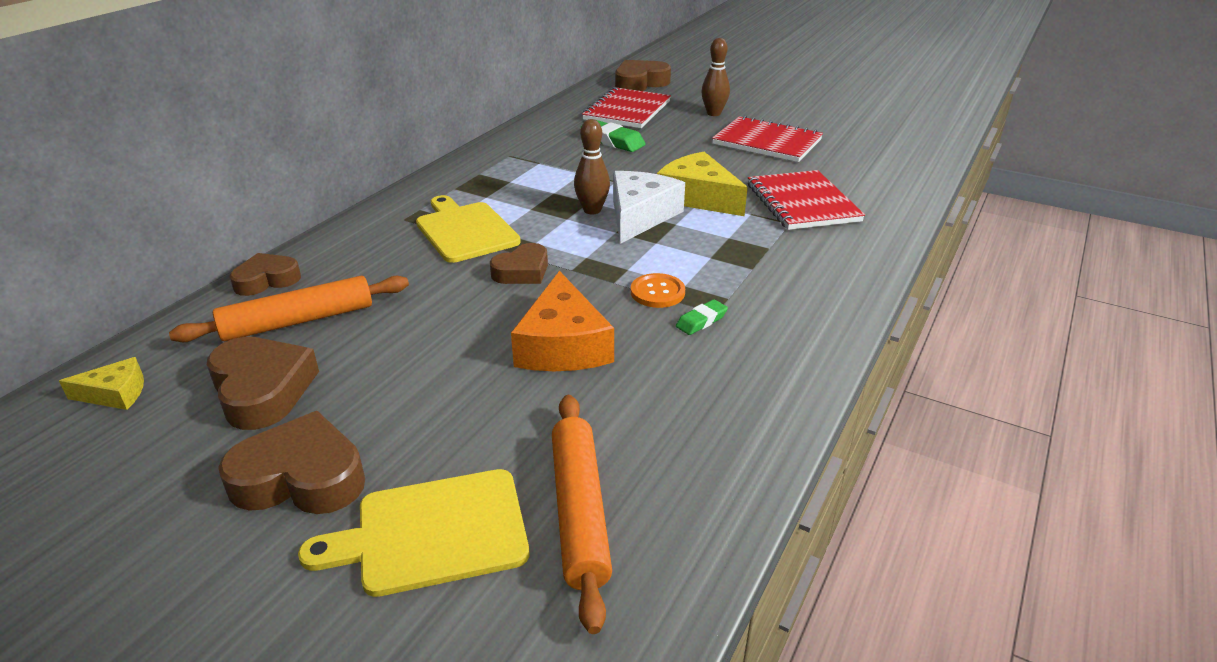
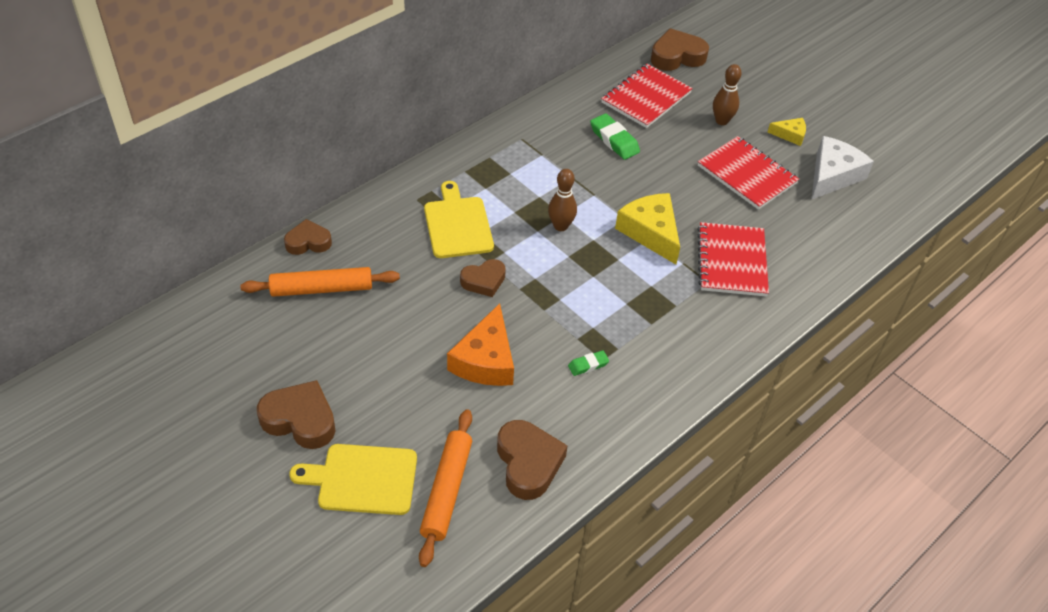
camera: 15 degrees right, 15 degrees up
yellow cheese [59,357,144,410] -> yellow cheese moved to [768,118,806,146]
brown heart [207,337,319,430] -> brown heart moved to [497,420,568,500]
white cheese [613,171,685,244] -> white cheese moved to [811,136,874,200]
orange button [631,273,685,308] -> none

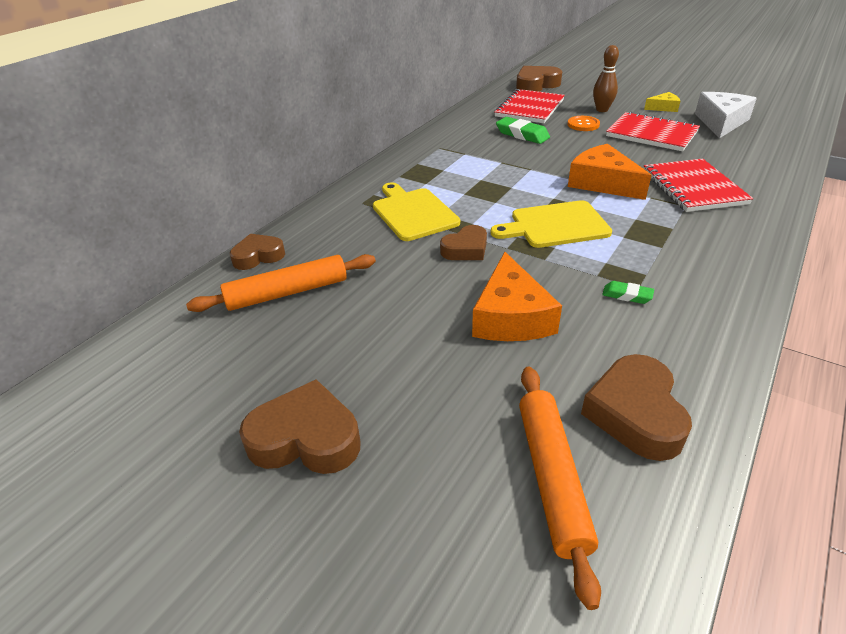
camera: 10 degrees left, 10 degrees down
yellow cutting board [290,444,417,515] -> yellow cutting board moved to [491,200,612,248]
brown heart [497,420,568,500] -> brown heart turned 150 degrees counterclockwise [581,354,692,461]
brown bowling pin [548,169,577,231] -> none
green eraser [568,350,609,376] -> green eraser turned 60 degrees clockwise [602,281,654,304]
yellow cheese [615,193,680,264] -> orange cheese [568,144,652,200]
none -> orange button [567,116,600,131]

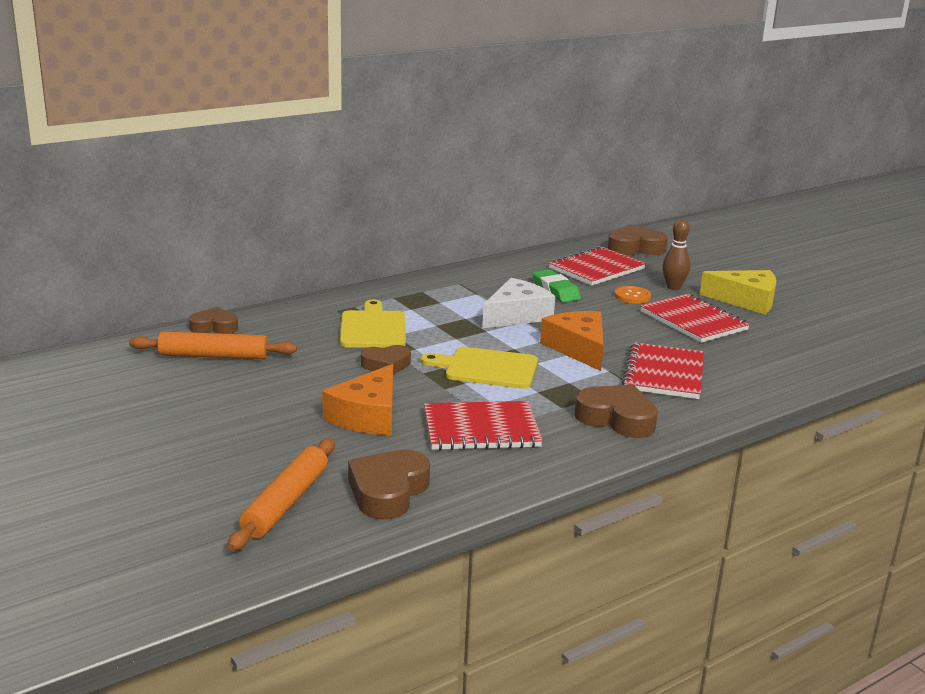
camera: 20 degrees right, 15 degrees down
brown heart [239,379,360,474] -> brown heart moved to [574,385,658,438]
green eraser [602,281,654,304] -> red notebook [424,401,543,450]
yellow cheese [644,92,680,112] -> yellow cheese [700,270,776,315], size x1.89
white cheese [695,92,757,138] -> white cheese moved to [482,278,555,328]

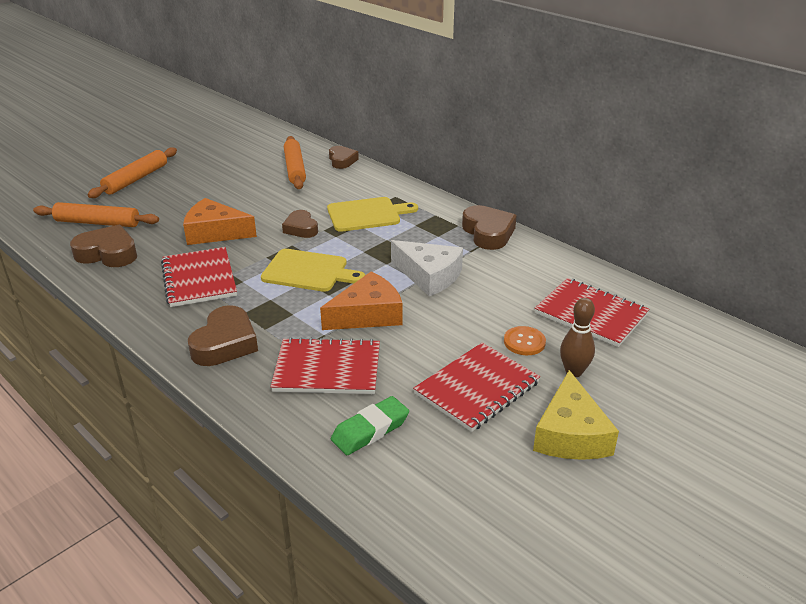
camera: 80 degrees right, 10 degrees up
yellow cutting board [421,347,538,389] -> yellow cutting board turned 105 degrees clockwise [261,249,365,292]
green eraser [532,269,581,303] -> green eraser moved to [331,396,409,455]
brown heart [608,224,668,256] -> brown heart moved to [462,205,517,250]
none -> orange rolling pin [88,147,177,198]

